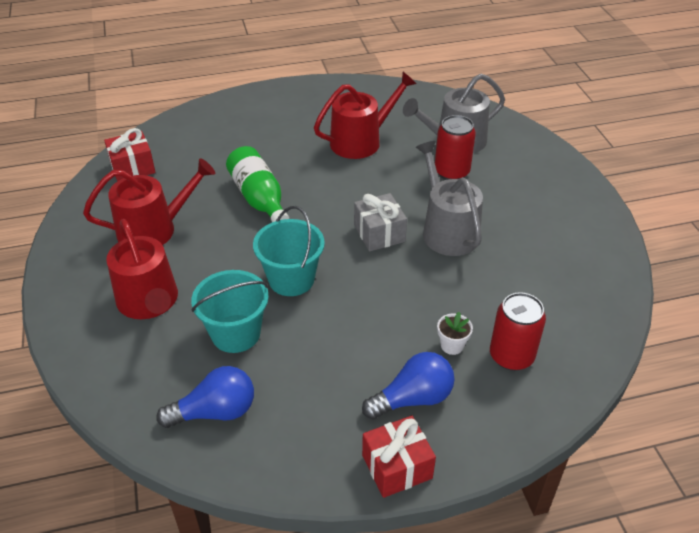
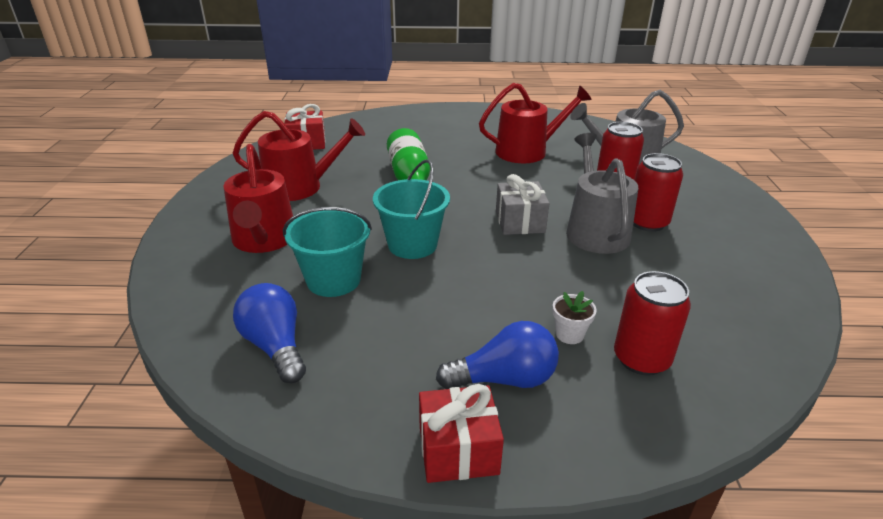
camera: 15 degrees right, 10 degrees down
blue light bulb [156,366,254,428] -> blue light bulb turned 120 degrees counterclockwise [233,283,306,383]
none -> red can [633,153,683,232]

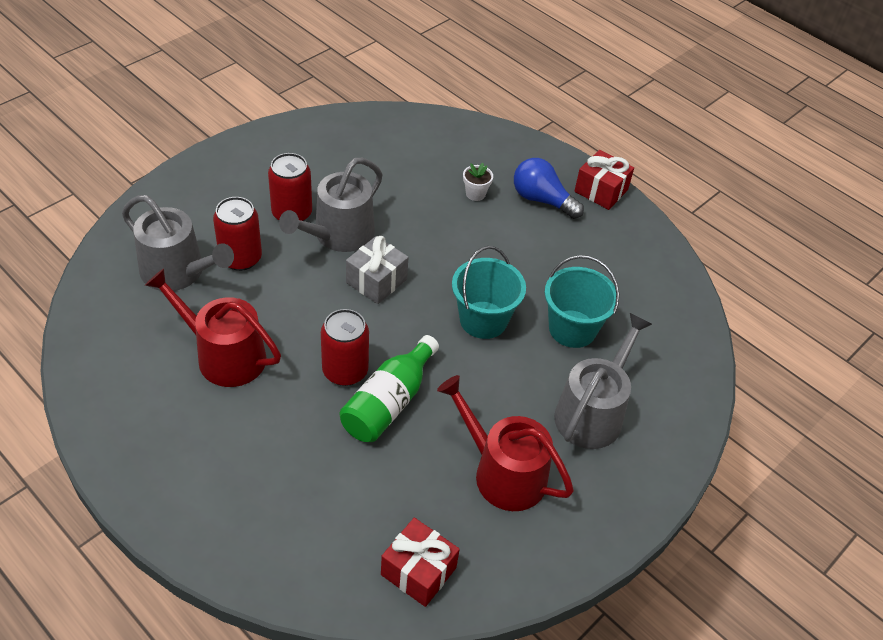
camera: 140 degrees left, 15 degrees up
red watering can [224,144,293,253] -> grey watering can [554,313,652,449]
blue light bulb [233,283,306,383] -> none
red can [614,271,691,376] -> red can moved to [321,309,369,386]

